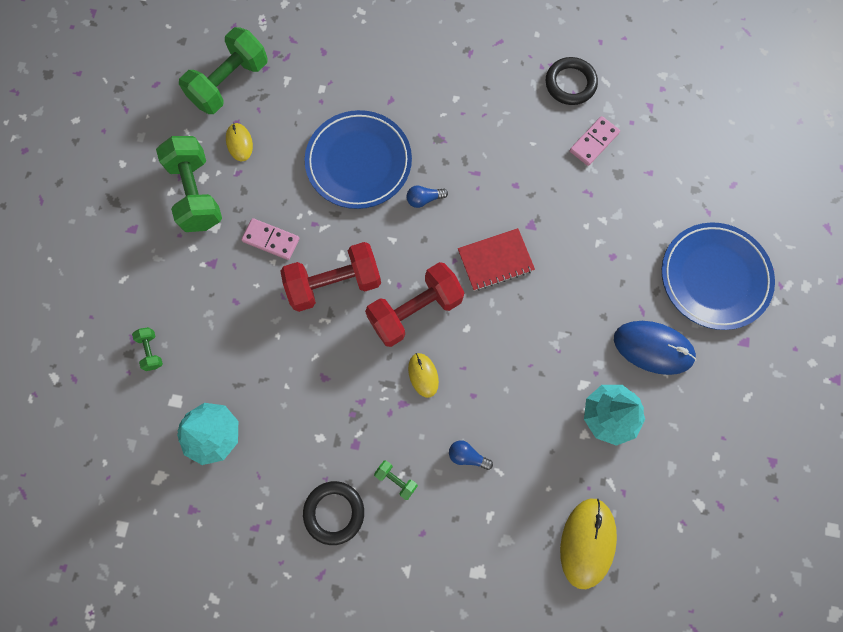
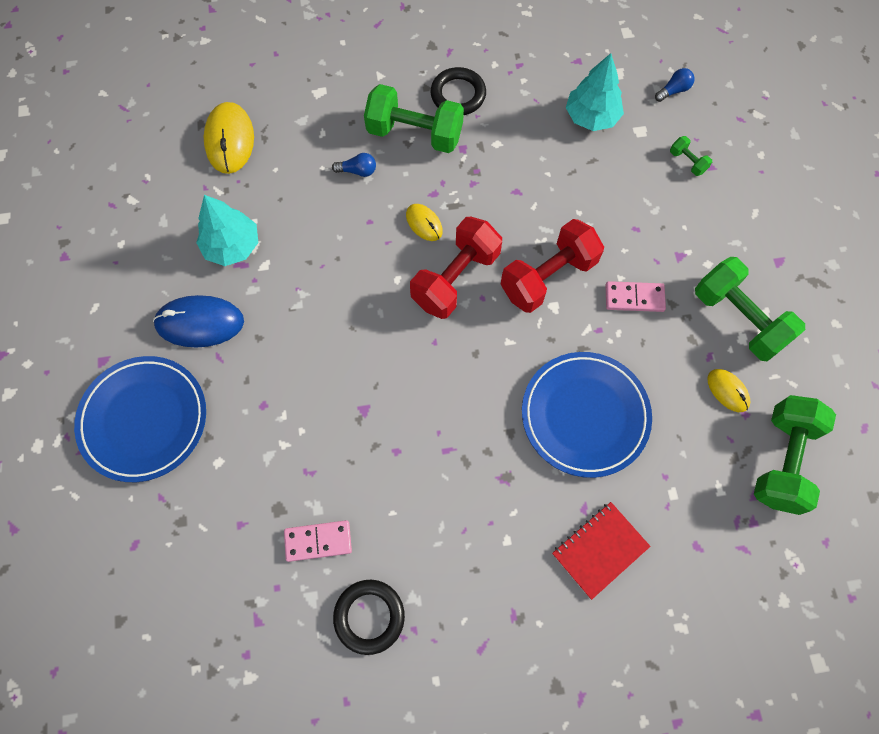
camera: 160 degrees right, 5 degrees down
green dumbbell [374,460,418,500] -> green dumbbell [364,84,464,153], size x2.31
blue light bulb [406,185,448,208] -> blue light bulb moved to [655,68,694,102]
red notebook [458,228,535,291] -> red notebook moved to [552,502,650,600]
pink domino [570,116,620,166] -> pink domino turned 60 degrees clockwise [284,520,352,562]

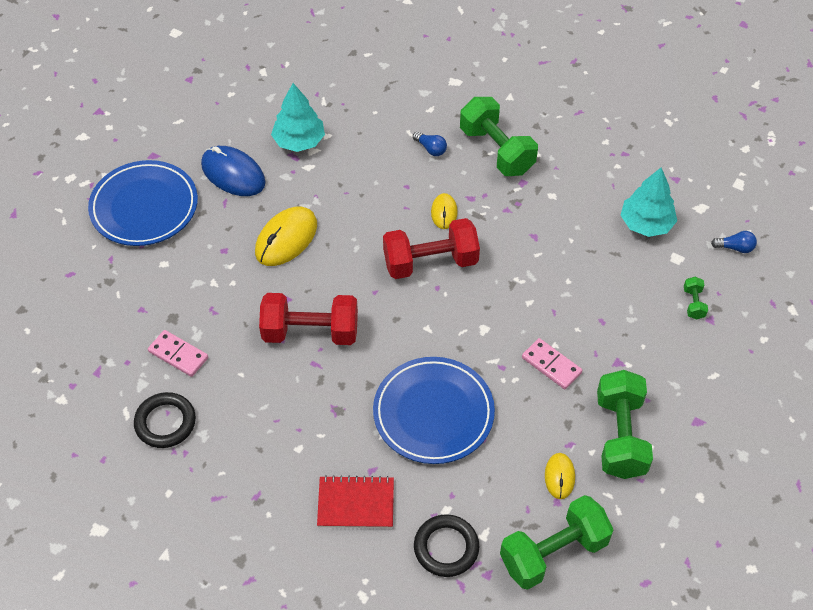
camera: 40 degrees right, 15 degrees down
yellow mouse [204,102,254,174] -> yellow mouse moved to [255,207,317,266]
black ring [431,67,486,115] -> black ring moved to [414,514,479,577]
red dumbbell [500,219,604,313] -> red dumbbell moved to [259,293,358,345]

